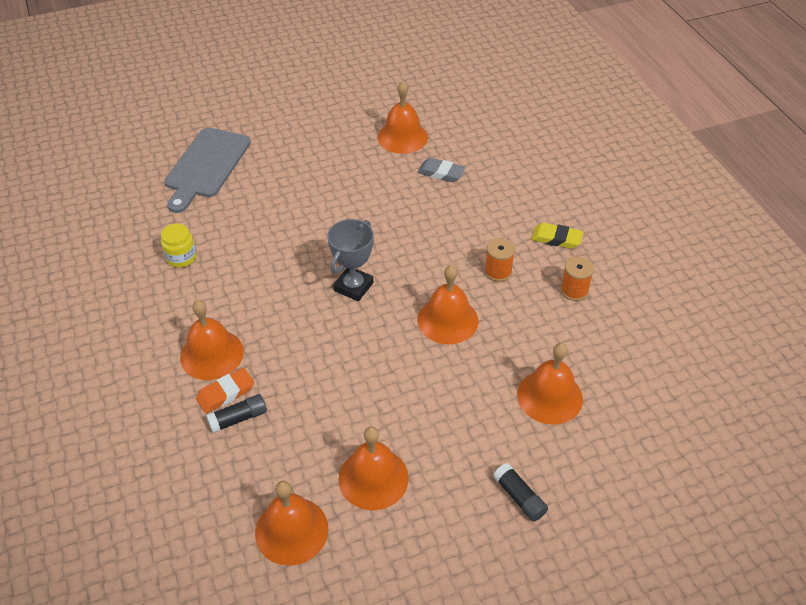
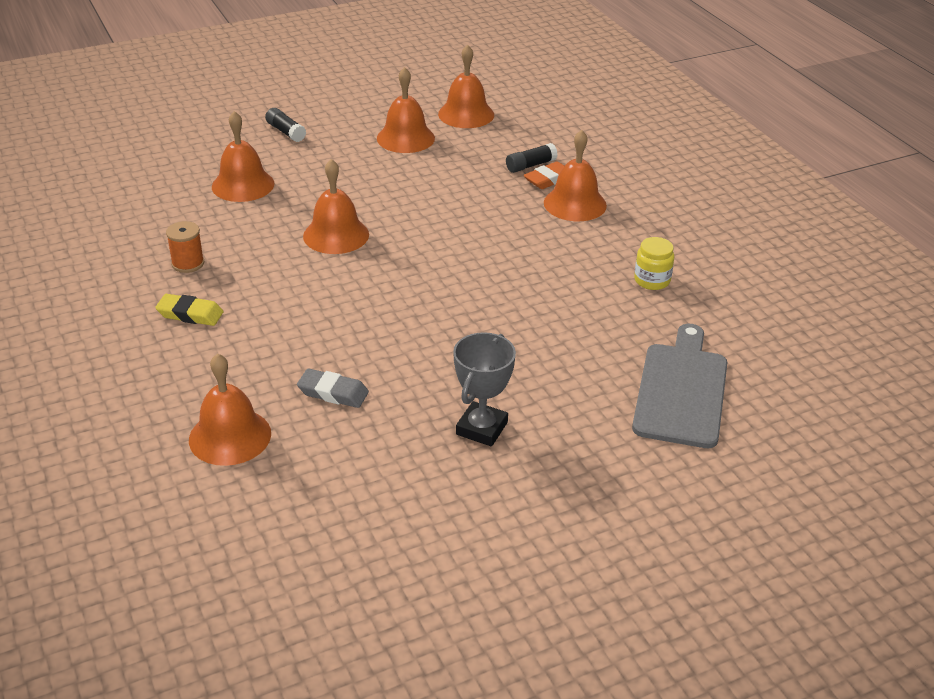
camera: 175 degrees right, 10 degrees down
grey trophy [328,219,374,301] -> grey trophy moved to [453,332,516,446]
orange bell [378,81,428,154] -> orange bell moved to [189,353,271,466]
orange spool [484,238,515,282] -> none

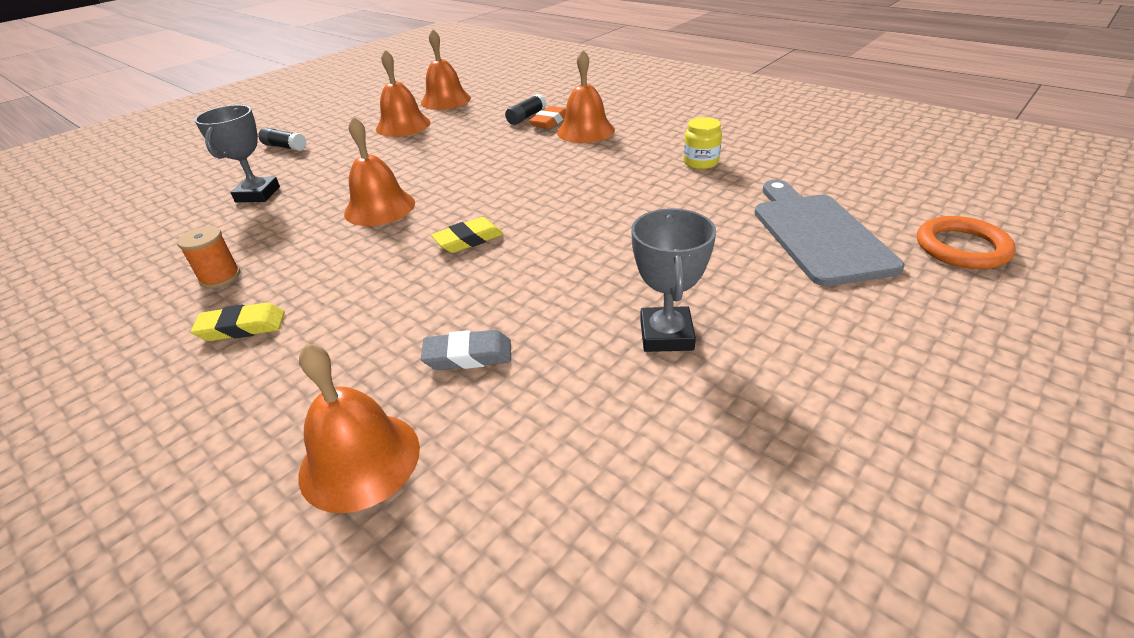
camera: 20 degrees left, 0 degrees up
orange bell [212,111,275,202] -> grey trophy [195,105,280,202]
none -> yellow eraser [431,217,503,253]
none -> orange ring [917,216,1016,269]

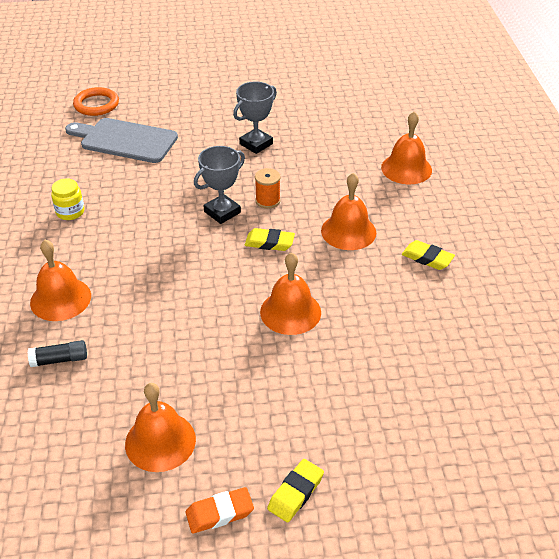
camera: 140 degrees left, 5 degrees up
orange spool [177,226,240,288] -> orange spool moved to [255,168,281,209]
grey trophy [195,105,280,202] -> grey trophy moved to [194,146,245,224]
black glue stick [258,127,307,151] -> yellow eraser [267,459,324,522]
orange bell [421,29,471,110] -> orange bell moved to [321,173,376,250]
grey eraser [421,330,511,370] -> none
orange eraser [529,106,566,129] -> orange eraser moved to [186,487,254,533]
grey cutting board [754,180,904,286] -> grey cutting board turned 75 degrees clockwise [65,118,178,163]

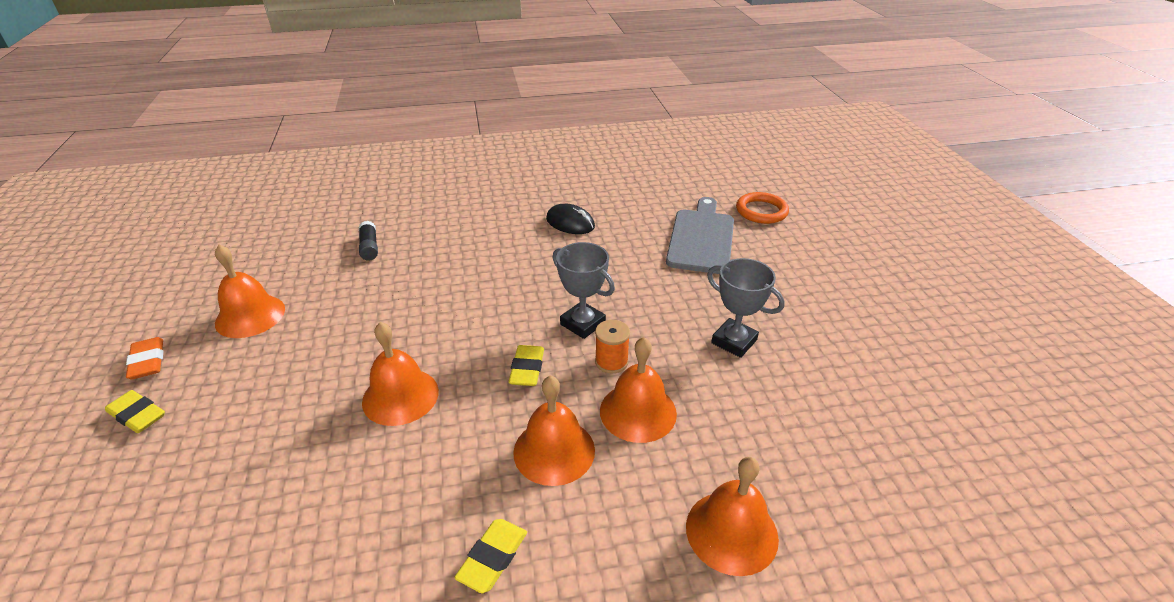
camera: 85 degrees right, 5 degrees down
orange bell [30,240,91,321] -> orange bell moved to [600,337,677,443]
yellow jar [51,178,84,220] -> black mouse [546,204,595,234]

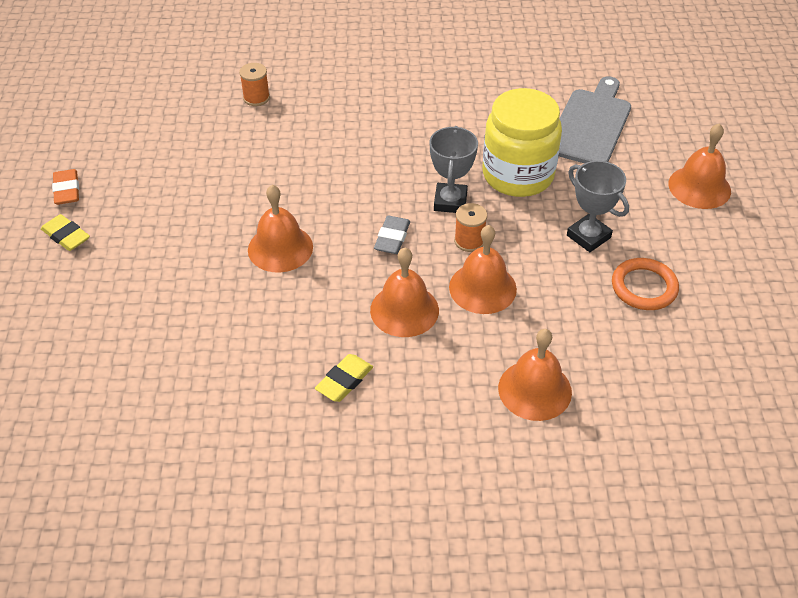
camera: 10 degrees right, 10 degrees up
orange bell [215,245,285,338] -> orange bell moved to [668,123,731,209]
black glue stick [359,221,378,261] -> orange spool [239,63,270,106]
yellow eraser [508,345,544,386] -> grey eraser [374,216,410,254]
black mouse [546,204,595,234] -> none
grey trophy [553,242,615,339] -> grey trophy turned 45 degrees clockwise [430,126,478,213]
orange ring [736,192,789,224] -> orange ring moved to [612,258,679,310]
none -> yellow jar [483,88,562,197]

